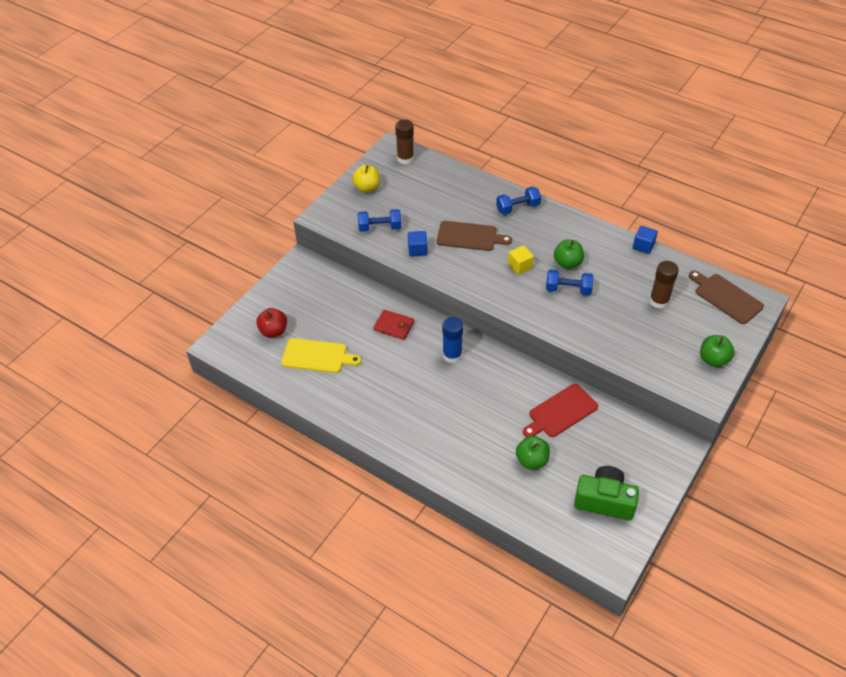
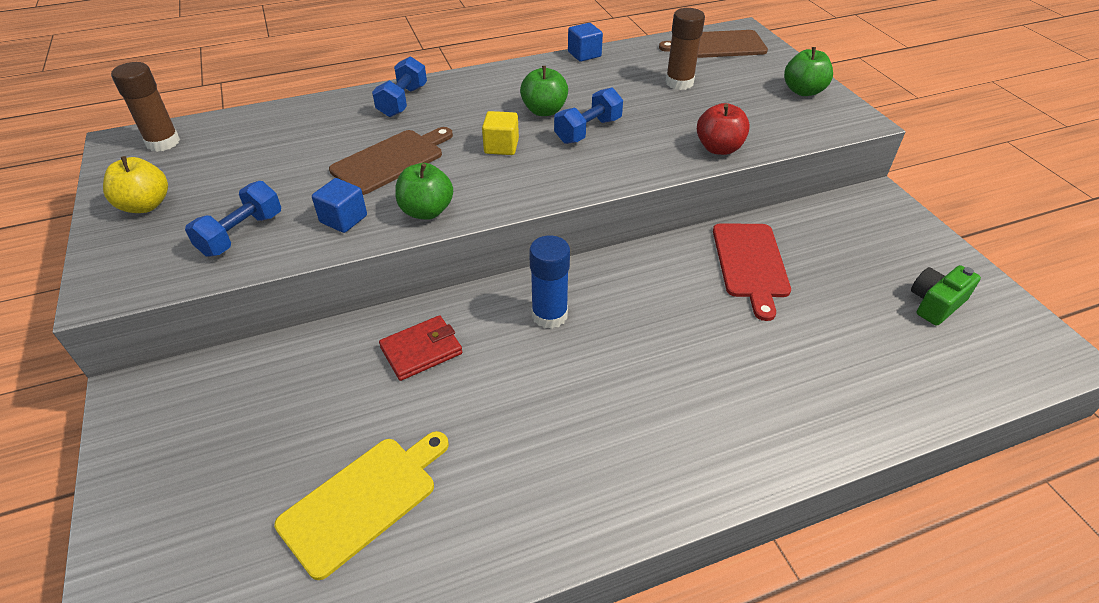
camera: 55 degrees left, 5 degrees down
red apple [256,308,287,338] -> red apple moved to [697,103,750,155]
green apple [516,436,550,469] -> green apple moved to [395,163,453,220]
green camera [574,466,639,520] -> green camera [911,265,981,326], size x0.64

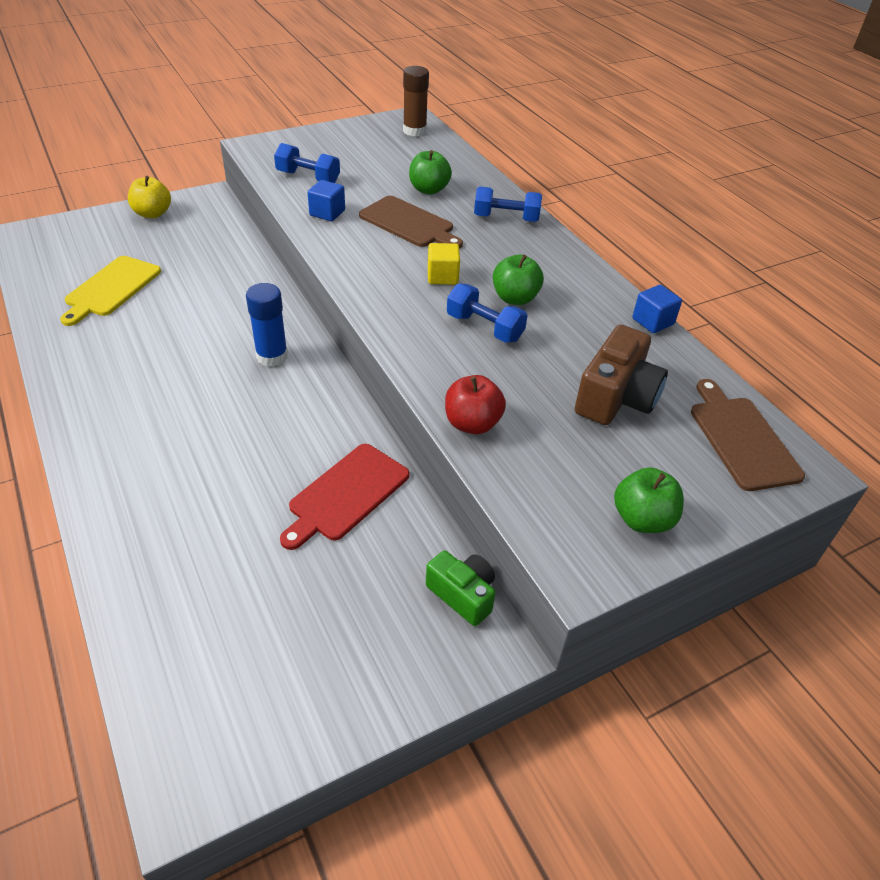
camera: 80 degrees right, 0 degrees up
yellow apple [103,156,168,213] -> yellow apple moved to [128,176,171,218]
yellow cutting board [274,431,449,580] -> yellow cutting board turned 75 degrees clockwise [60,256,161,326]
red wallet [379,315,462,381] -> none
green apple [395,163,453,220] -> green apple moved to [409,150,452,195]
brown glue stick [665,8,705,90] -> brown camera [575,325,668,425]
red cutting board [713,223,791,321] -> red cutting board turned 45 degrees counterclockwise [280,444,409,550]
green camera [911,265,981,326] -> green camera moved to [426,551,495,626]

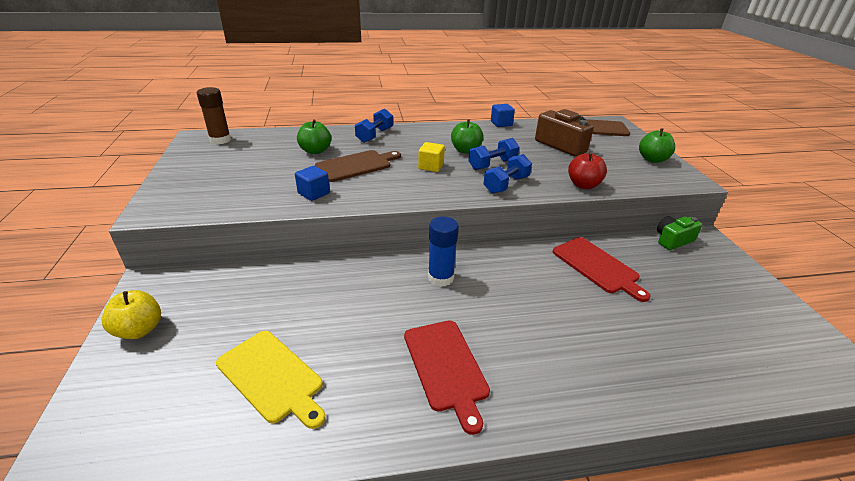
camera: 70 degrees left, 10 degrees down
blue dumbbell [274,143,340,183] -> blue dumbbell moved to [483,154,532,194]
none -> red cutting board [404,321,490,435]

